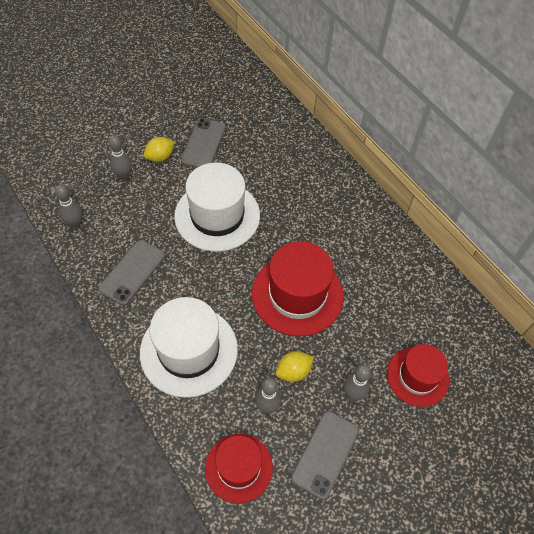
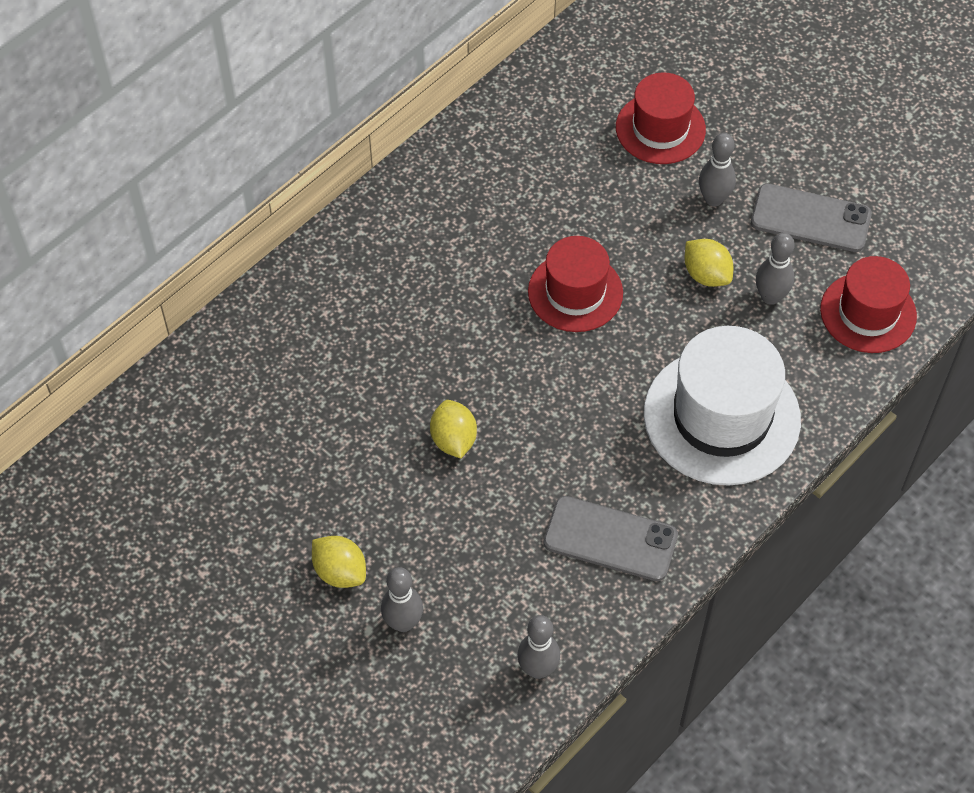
camera: 100 degrees left, 0 degrees up
white hat [174,163,260,252] -> yellow lemon [430,400,477,458]
grey phone [181,118,226,168] -> none
red hat [252,241,344,336] -> red hat [528,236,623,332], size x0.63

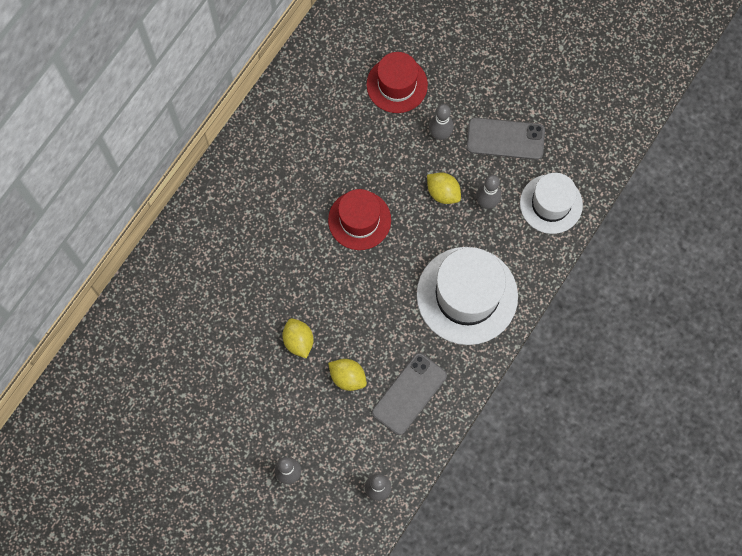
camera: 10 degrees left, 15 degrees up
yellow lemon [312,536,366,588] -> yellow lemon moved to [328,359,367,391]
grey phone [543,496,678,581] -> grey phone turned 60 degrees counterclockwise [372,353,447,435]
red hat [820,256,917,353] -> white hat [520,173,583,234]

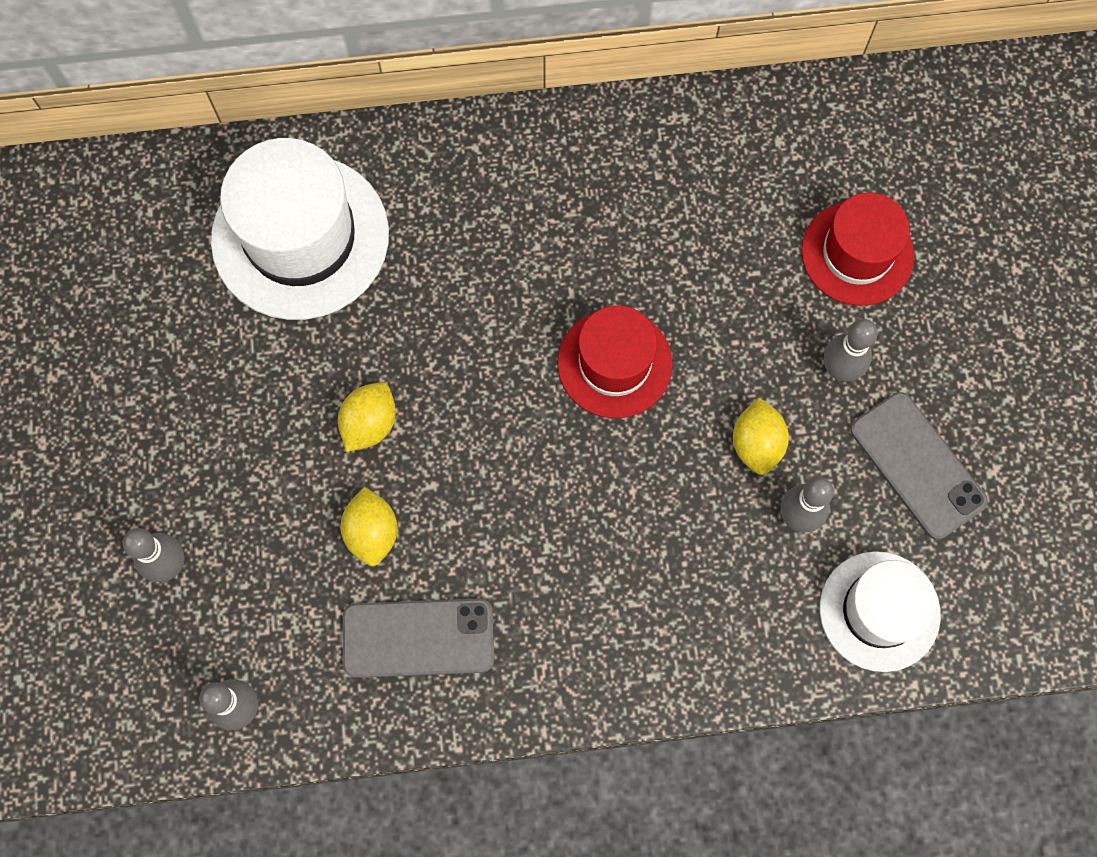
camera: 50 degrees right, 0 degrees up
white hat [416,247,518,345] -> white hat moved to [211,138,389,320]

